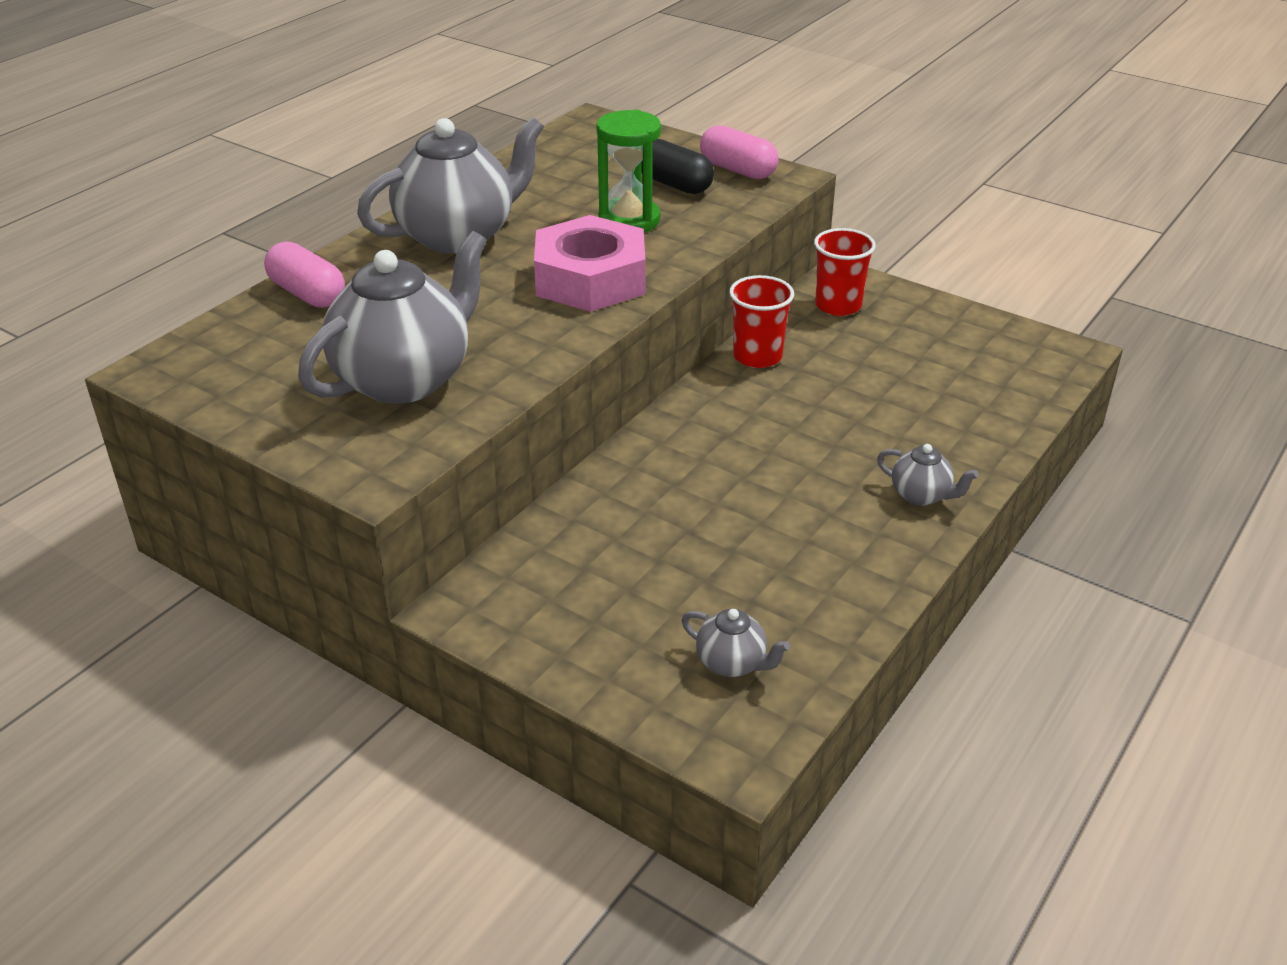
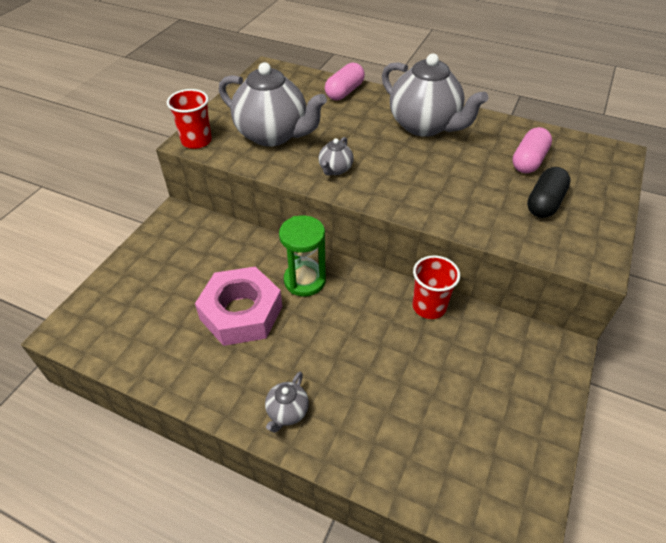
camera: 80 degrees right, 10 degrees up
pink nut [534,215,645,312] -> pink nut moved to [195,267,282,346]
green hourglass [596,110,661,232] -> green hourglass moved to [279,216,326,296]
grey teapot [682,609,790,677] -> grey teapot moved to [318,137,353,176]
pink capsule [700,125,779,179] -> pink capsule moved to [512,127,552,173]
red cup [814,228,876,316] -> red cup moved to [167,89,212,149]

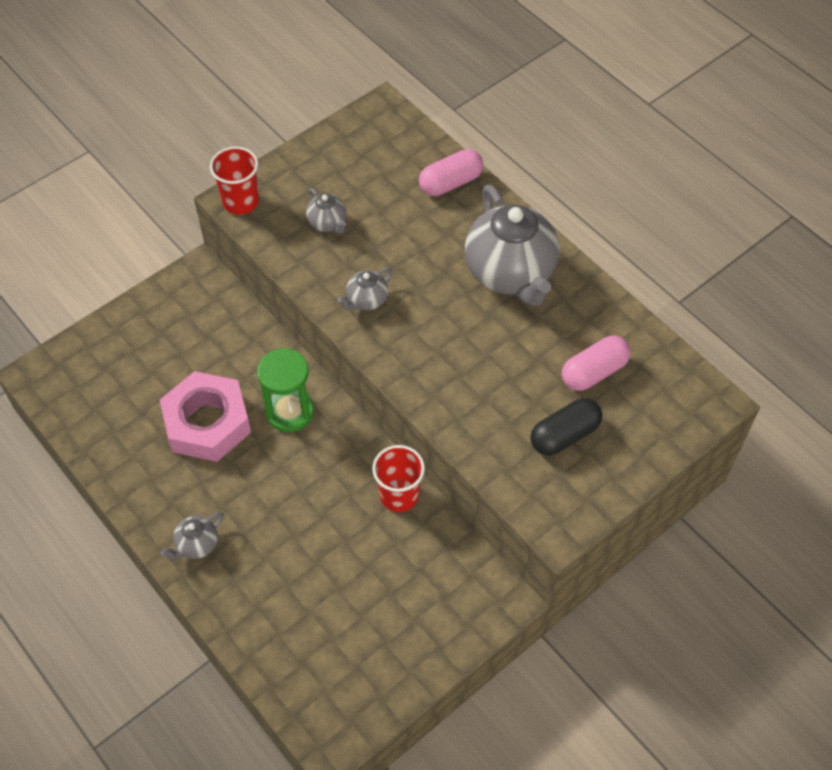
camera: 25 degrees right, 10 degrees up
grey teapot [219,62,327,146] -> grey teapot [306,188,346,234], size x0.44

